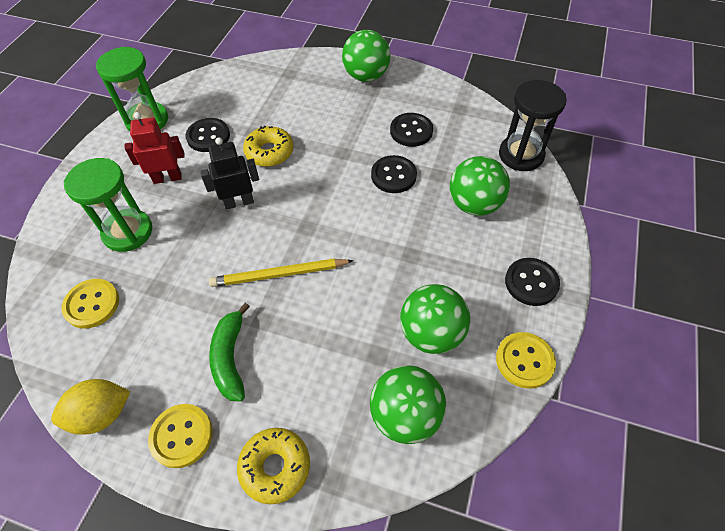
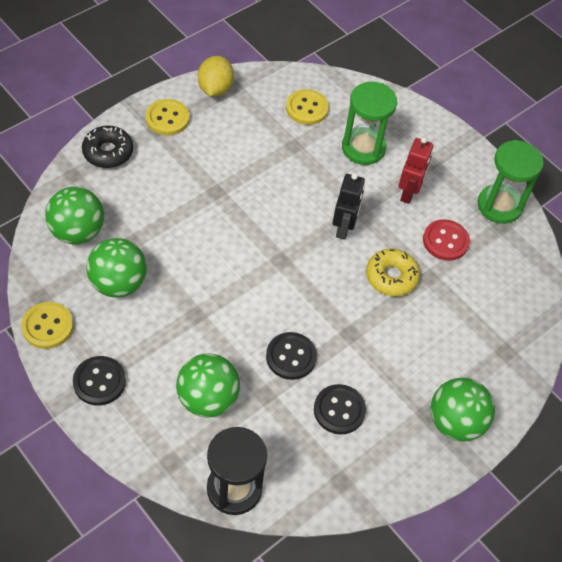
camera: 115 degrees right, 0 degrees up
black button [186,118,230,152] -> red button [423,219,470,261]
yellow pencil [209,259,354,287] -> none
green banana [209,303,250,402] -> none
yellow donut [237,428,310,504] -> black donut [82,126,133,168]

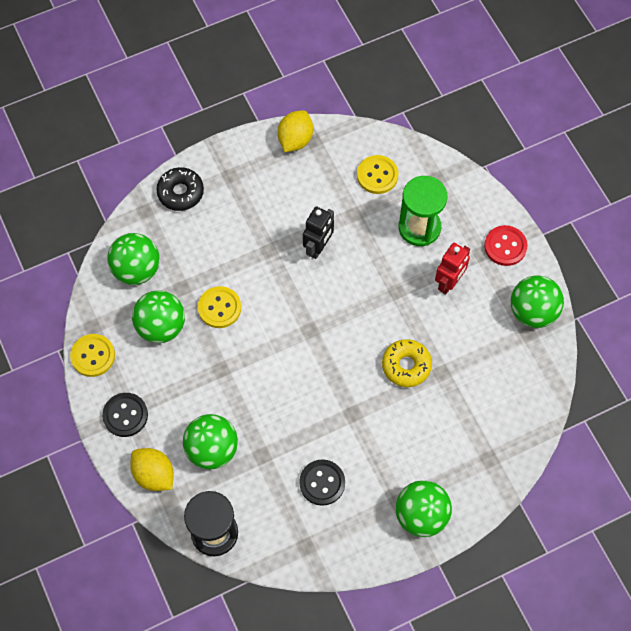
camera: 20 degrees right, 10 degrees up
yellow button [146,99,190,135] -> yellow button moved to [198,286,241,328]
black button [266,332,317,380] -> none
black robot [333,173,365,240] -> black robot moved to [303,206,334,259]
red button [423,219,470,261] -> red button moved to [484,225,528,266]
green hourglass [478,140,544,224] -> green ball [511,276,564,328]
none -> yellow lemon [130,448,173,491]

